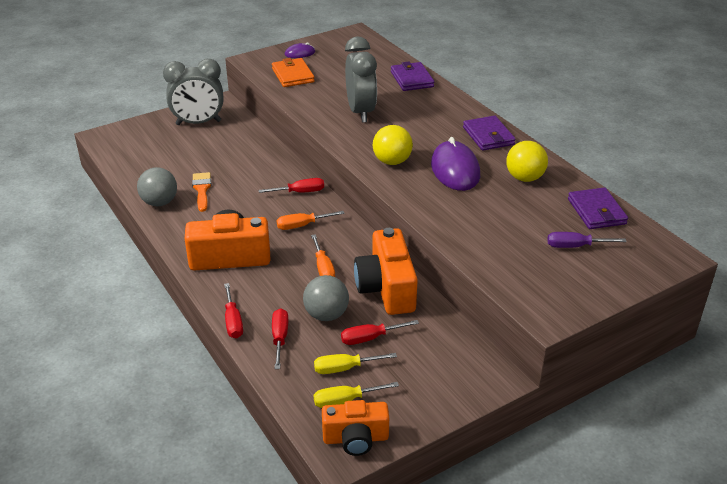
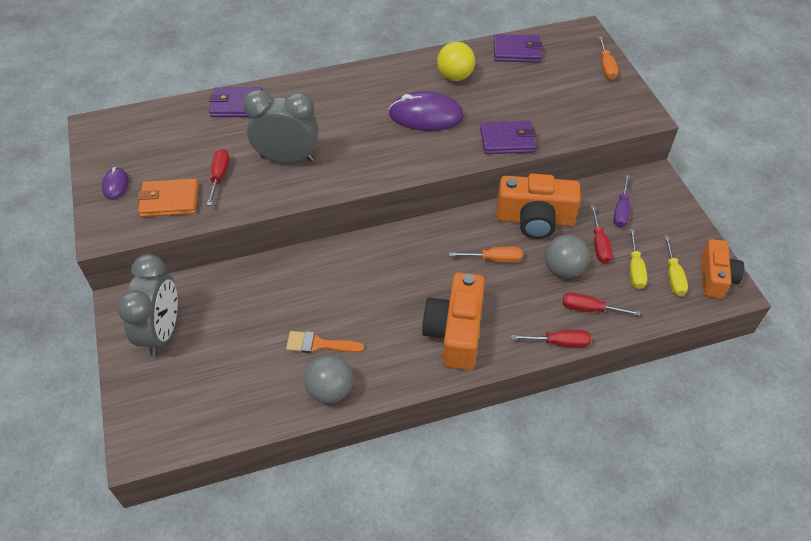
camera: 75 degrees left, 15 degrees up
red screwdriver [259,178,324,193] -> red screwdriver moved to [207,149,229,206]
orange screwdriver [277,211,345,230] -> orange screwdriver moved to [598,36,618,80]
yellow ball [373,125,413,165] -> none
purple wallet [463,116,516,151] -> purple wallet moved to [480,121,536,154]
purple screwdriver [547,232,627,248] -> purple screwdriver moved to [613,175,630,227]

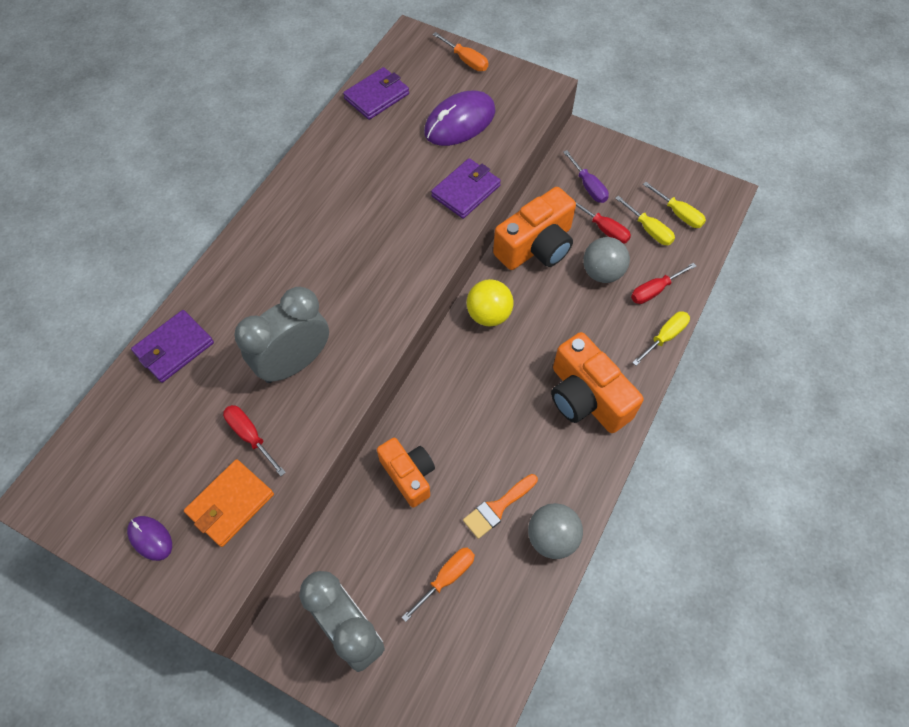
camera: 45 degrees left, 10 degrees up
purple mouse [389,91,464,131] -> purple mouse moved to [424,91,496,146]
yellow ball [437,42,475,81] -> yellow ball moved to [467,279,514,327]
orange screwdriver [449,246,523,263] -> orange screwdriver moved to [401,547,475,622]
red screwdriver [511,330,591,348] -> yellow screwdriver [632,311,690,366]
orange camera [701,239,744,299] -> orange camera moved to [377,438,435,507]

